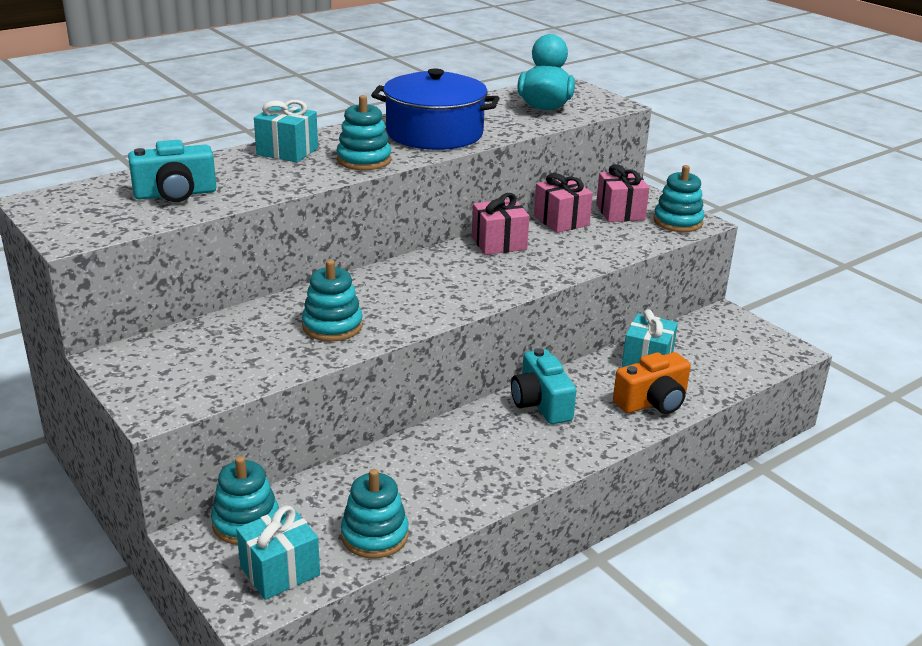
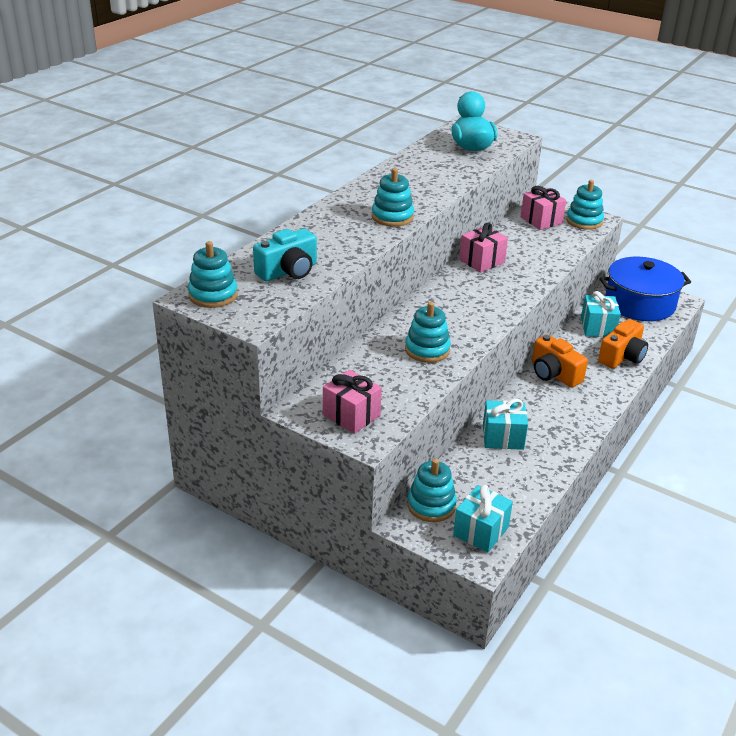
camera: 20 degrees left, 5 degrees up
turquoise gift [254,100,318,162] -> turquoise gift moved to [483,399,528,450]
turquoise stacking toy [341,469,409,559] -> turquoise stacking toy moved to [188,241,238,308]
blue pot [371,68,499,150] -> blue pot moved to [599,257,691,321]
turquoise camera [511,348,576,424] -> orange camera [532,334,588,388]
pink gift [534,173,593,233] -> pink gift moved to [323,370,382,434]

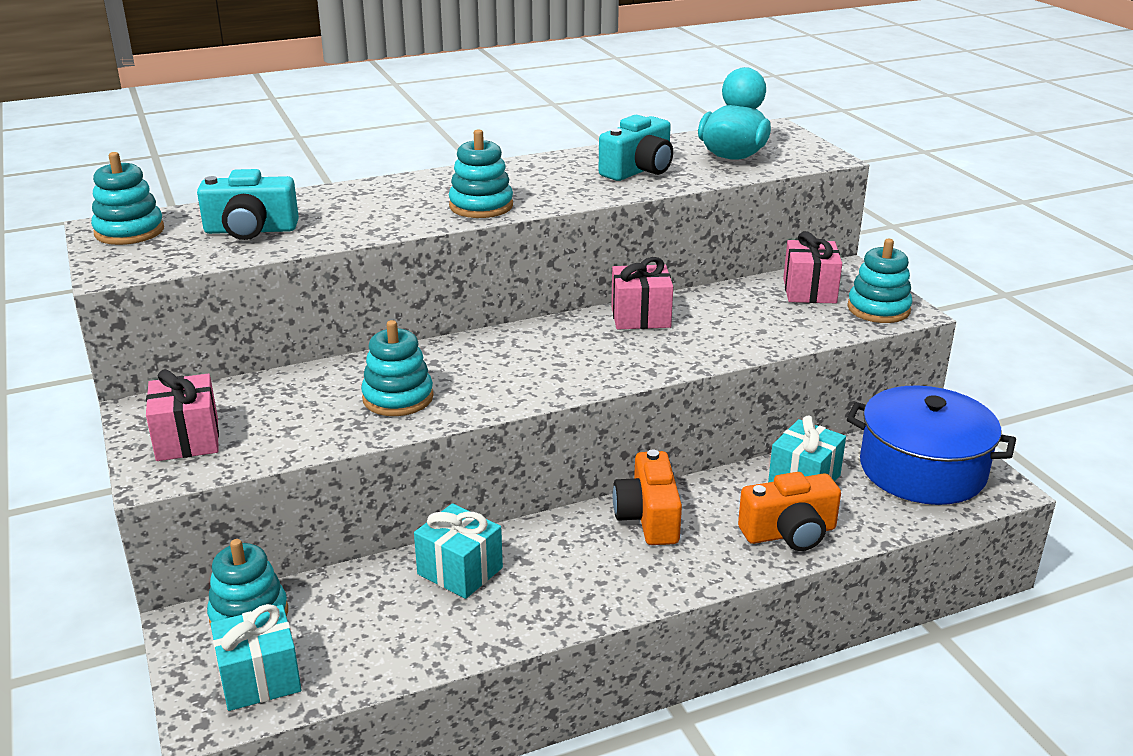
camera: 35 degrees right, 5 degrees down
none -> turquoise camera [599,115,673,181]

